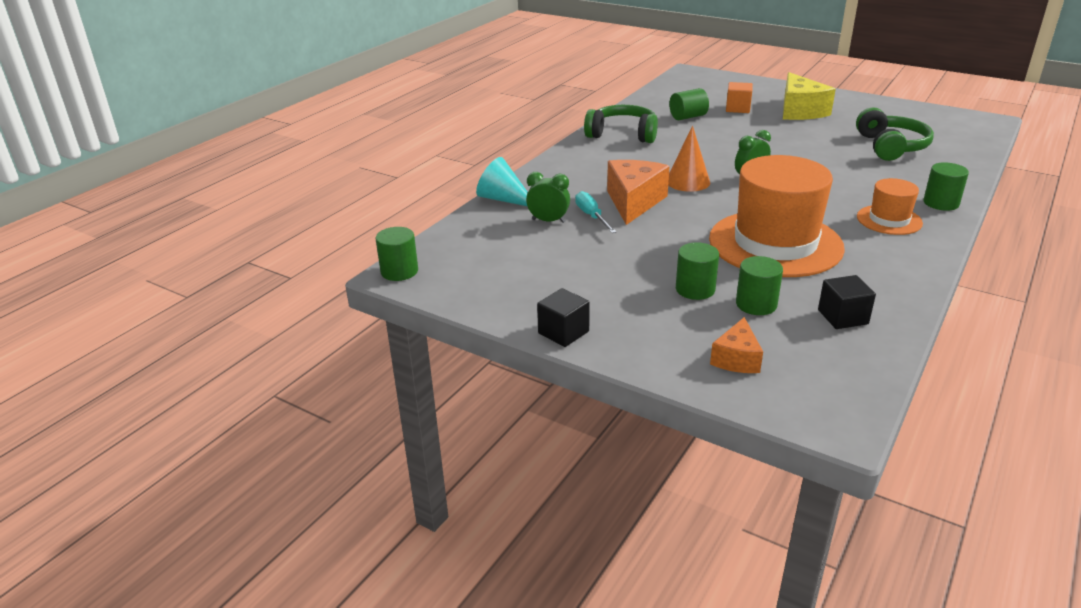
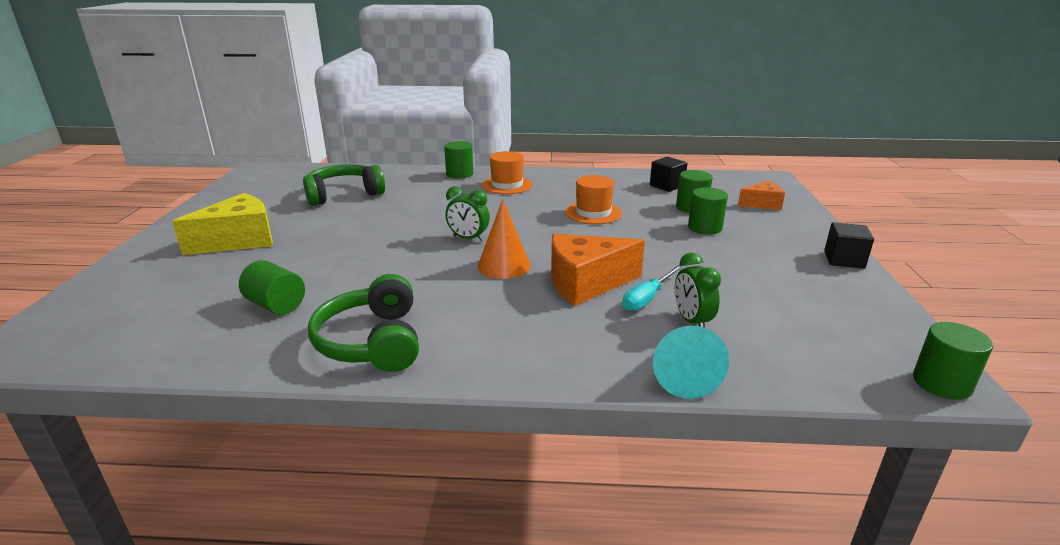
camera: 120 degrees left, 5 degrees down
orange hat [709,155,845,277] -> orange hat [565,175,622,224], size x0.49
orange cube [726,82,753,113] -> none

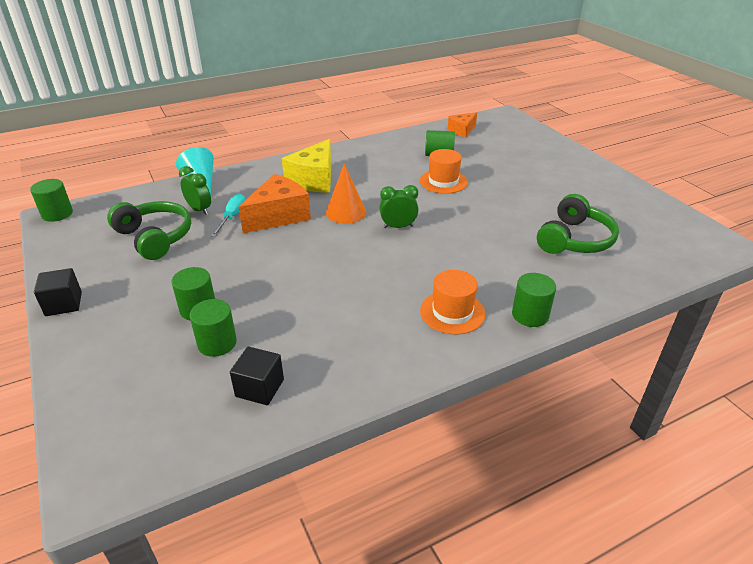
camera: 150 degrees right, 10 degrees up
yellow cheese [172,193,273,255] -> yellow cheese moved to [282,139,331,193]
green headphones [308,274,419,372] -> green headphones moved to [107,201,191,260]
orange hat [565,175,622,224] -> orange hat moved to [420,149,468,194]
orange cheese [738,181,785,210] -> orange cheese moved to [448,112,477,137]

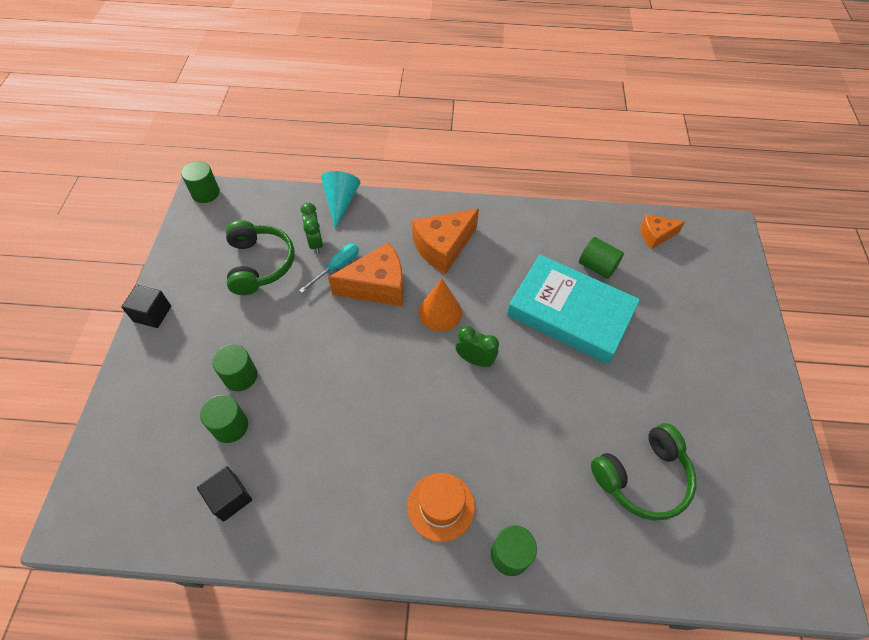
camera: 30 degrees right, 20 degrees up
yellow cheese [282,139,331,193] -> orange cheese [412,209,479,274]
orange hat [420,149,468,194] -> turquoise book [507,255,640,364]

